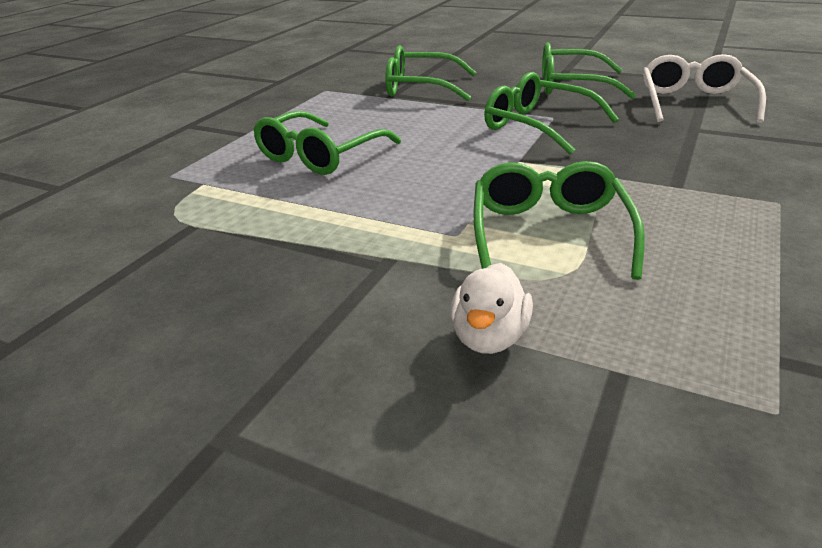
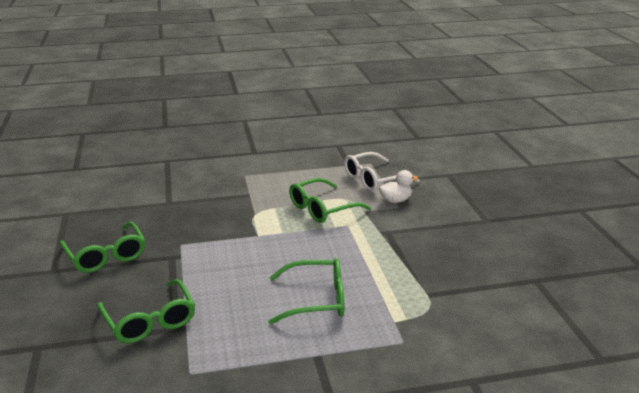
camera: 130 degrees left, 5 degrees down
green glasses [484,72,619,155] -> none
white glasses [643,54,766,123] -> white glasses moved to [344,152,419,191]

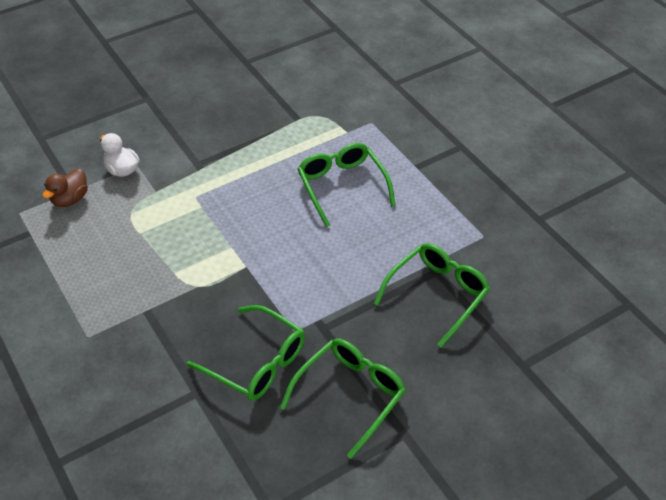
camera: 110 degrees left, 20 degrees up
green glasses [289,178,371,223] -> green glasses moved to [187,305,305,401]
white glasses [344,152,419,191] -> brown duck [43,168,88,207]

